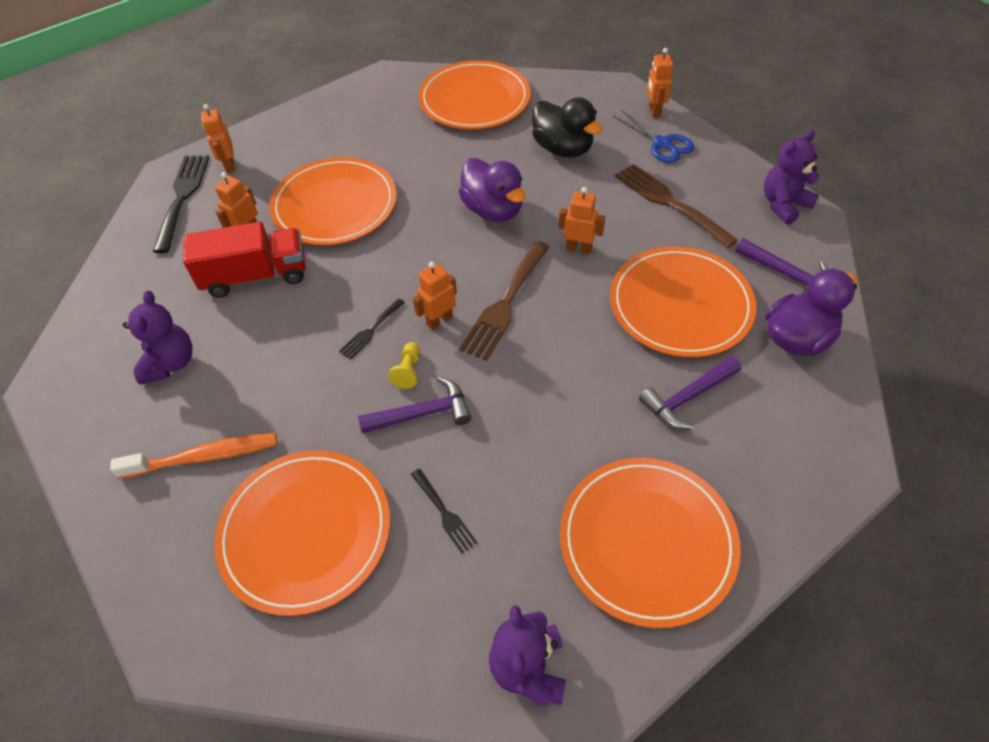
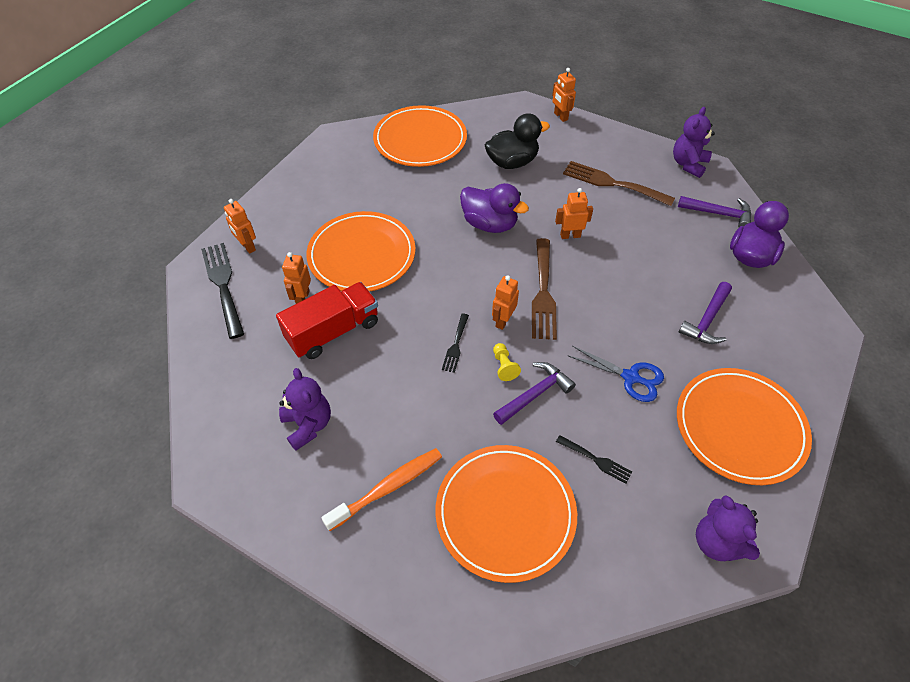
camera: 25 degrees left, 0 degrees up
black duck [532,97,603,158] -> black duck turned 45 degrees counterclockwise [485,113,550,169]
orange plate [610,246,756,357] -> none
blue scissors [613,109,694,163] -> blue scissors moved to [567,346,664,402]

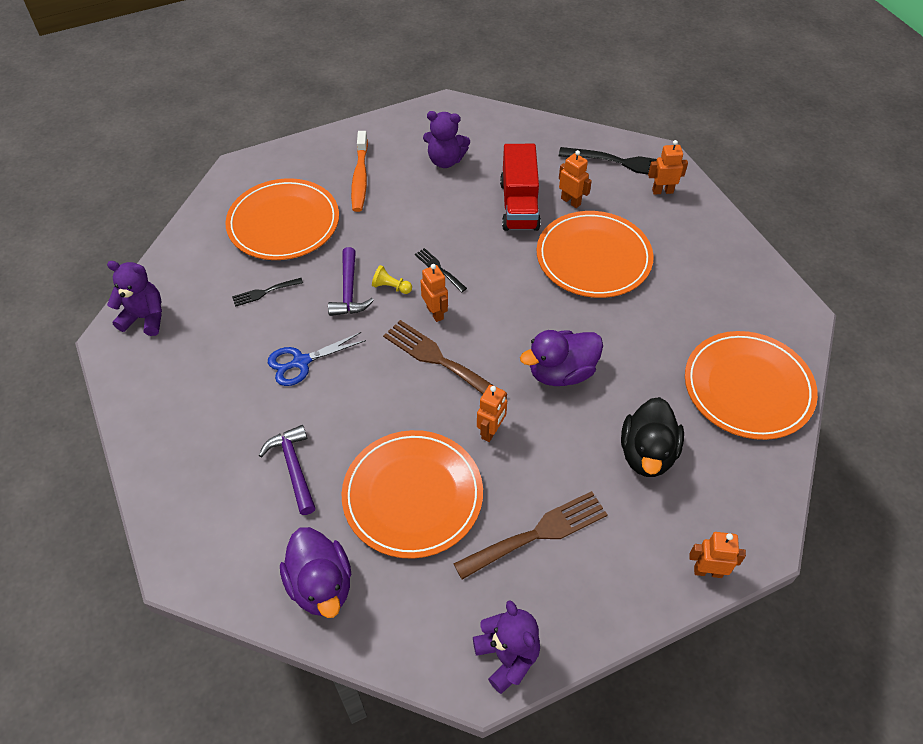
camera: 125 degrees right, 0 degrees up
orange plate [677,368,812,485] -> orange plate moved to [342,430,483,559]
purple hammer [678,196,751,227] -> none

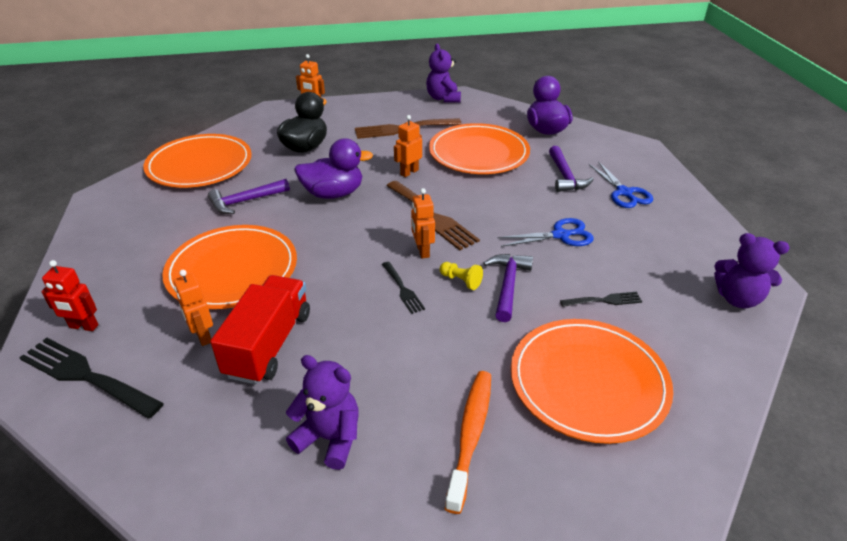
camera: 165 degrees left, 15 degrees down
orange robot [648,140,688,195] -> red robot [41,260,98,331]
none -> purple hammer [208,179,290,214]
none -> blue scissors [589,161,653,208]

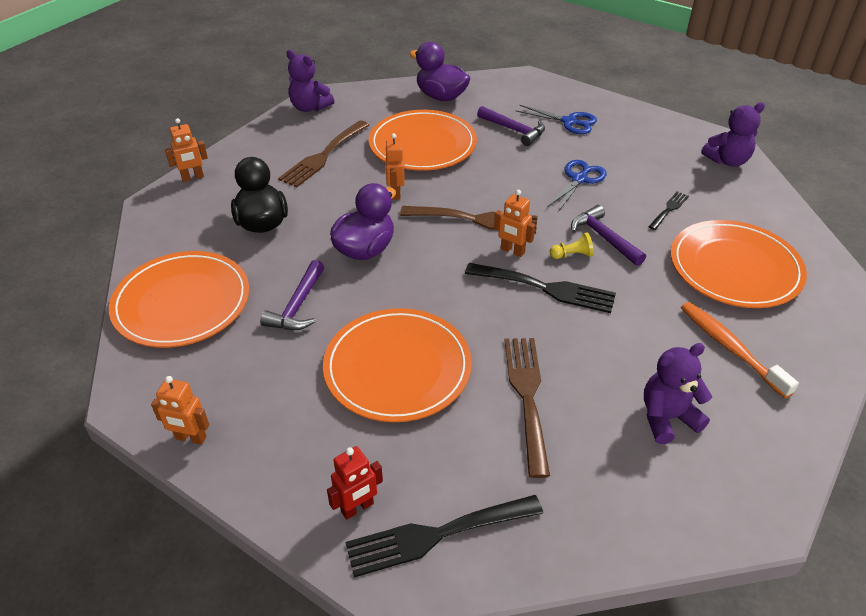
camera: 45 degrees left, 5 degrees up
orange robot [174,270,213,346] -> orange robot moved to [151,376,209,445]
red truck [210,275,310,384] -> brown fork [504,338,550,478]
black fork [382,262,425,314] -> black fork [465,263,616,313], size x1.90

